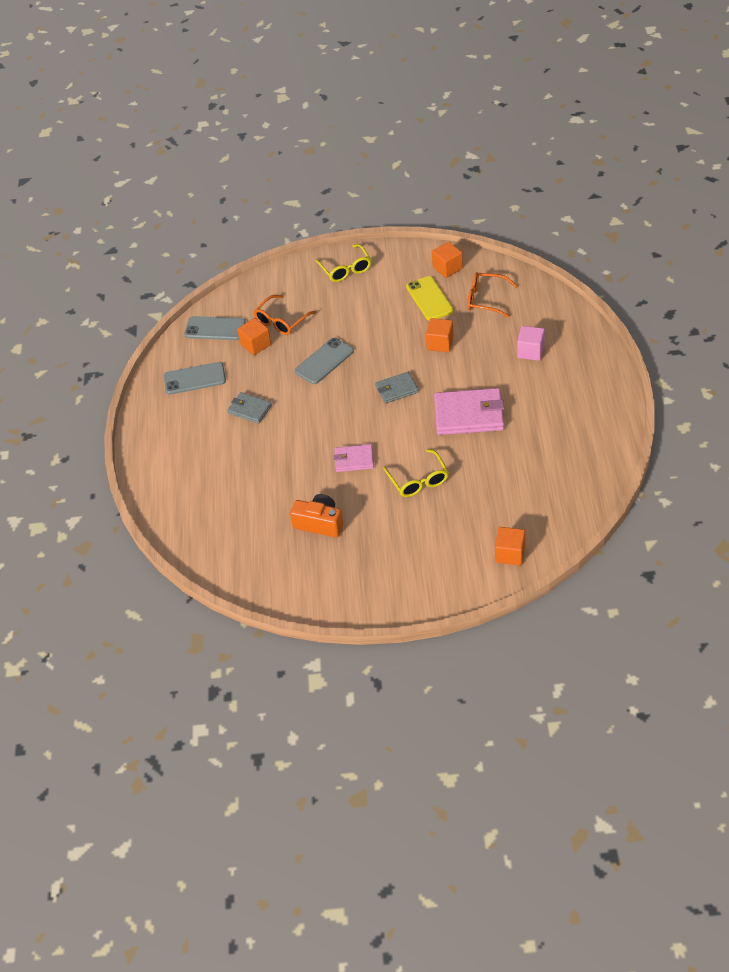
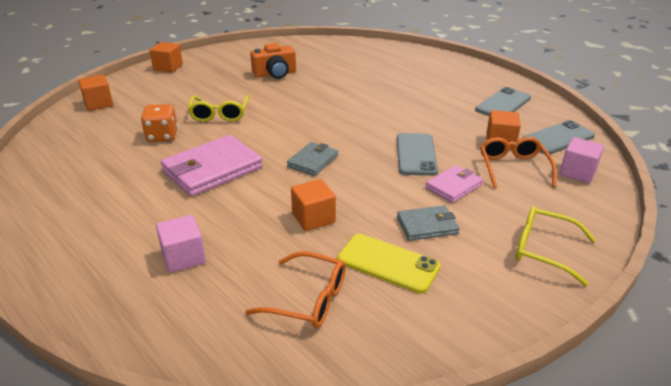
camera: 135 degrees right, 15 degrees down
grey wallet [227,392,272,424] -> grey wallet moved to [397,205,459,241]
pink wallet [334,444,374,472] -> pink wallet moved to [425,165,483,203]
yellow glasses [383,449,449,497] -> yellow glasses turned 120 degrees counterclockwise [188,95,249,122]
orange cube [432,242,463,278] -> orange cube moved to [149,42,183,73]
orange glasses [467,272,518,318] -> orange glasses turned 45 degrees clockwise [245,251,346,328]
none -> orange dice [141,104,178,142]
none -> pink cube [560,137,604,183]

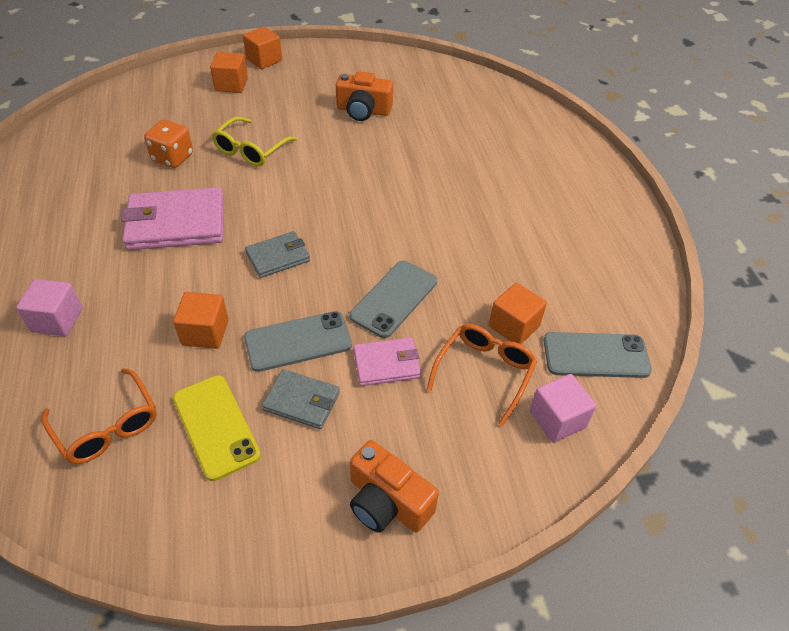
camera: 30 degrees right, 15 degrees up
orange cube [78,75,113,111] -> orange cube moved to [210,52,248,93]
grey phone [475,87,531,116] -> grey phone moved to [244,311,352,372]
yellow glasses [516,206,596,286] -> orange camera [350,440,439,533]

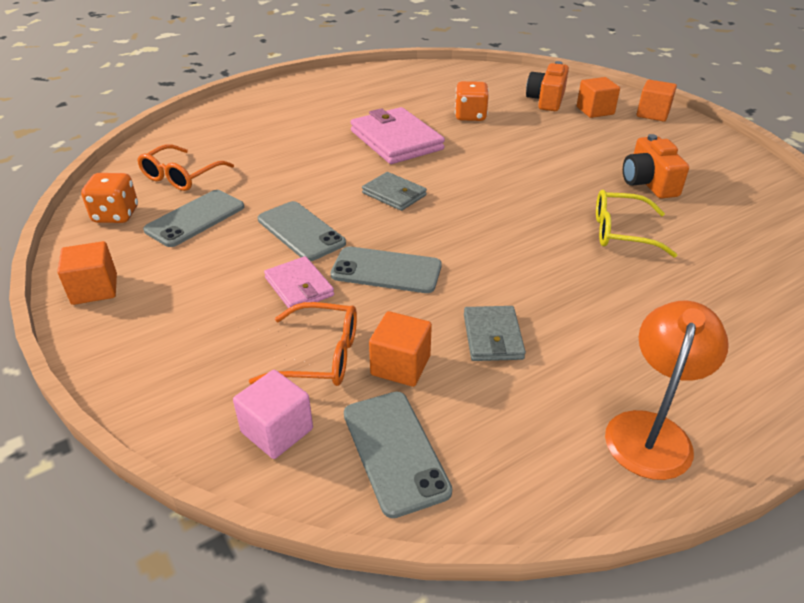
camera: 70 degrees right, 10 degrees down
pink cube [16,279,83,336] -> none
orange cube [173,292,229,349] -> orange cube moved to [57,241,117,305]
yellow phone [173,375,261,481] -> grey phone [143,190,244,247]
yellow glasses [212,116,298,166] -> yellow glasses moved to [596,190,677,257]
grey wallet [262,369,340,429] -> grey wallet moved to [464,306,526,361]
orange camera [350,440,439,533] -> orange camera moved to [526,61,569,111]
none -> orange dice [81,173,138,223]
none -> orange lamp [605,301,729,480]

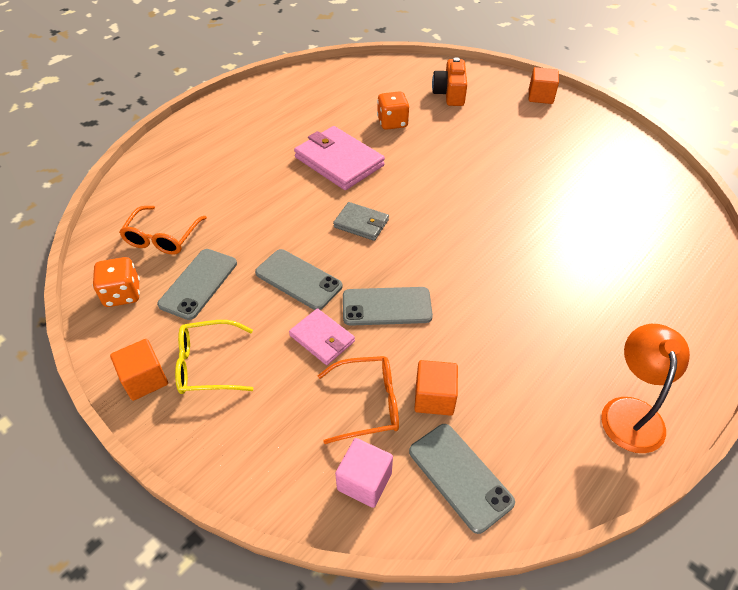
camera: 15 degrees left, 10 degrees up
grey wallet [464,306,526,361] -> none
orange cube [577,77,620,118] -> none
yellow glasses [596,190,677,257] -> yellow glasses moved to [175,320,253,394]
orange camera [623,134,689,199] -> none

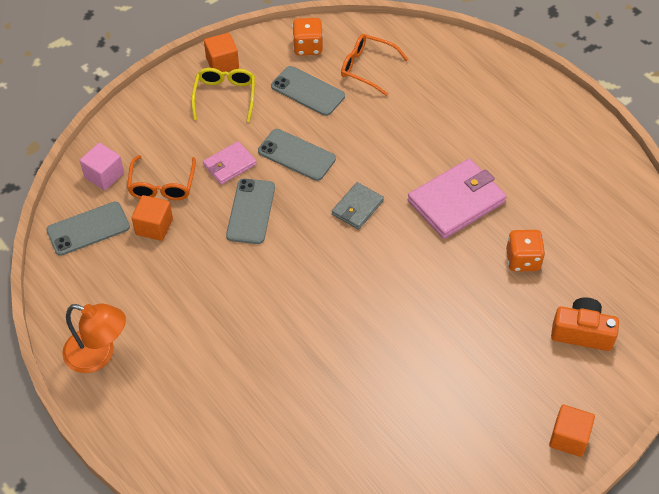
camera: 100 degrees right, 5 degrees up
grey phone [255,249,342,310] -> grey phone turned 75 degrees clockwise [258,129,336,181]

